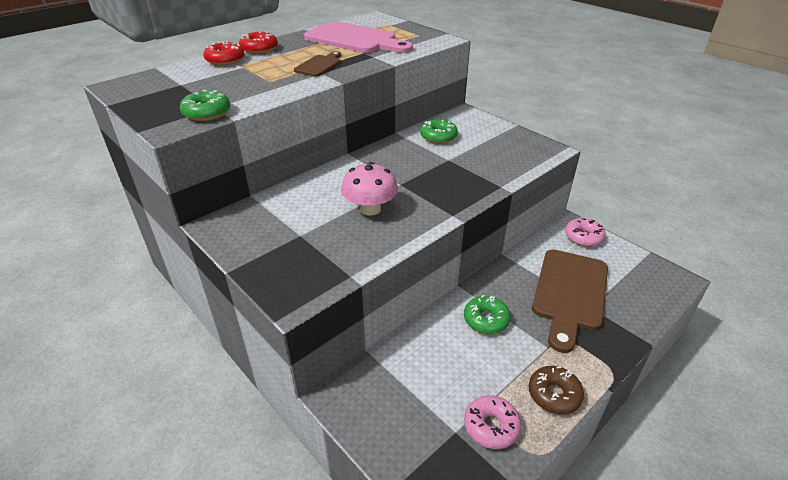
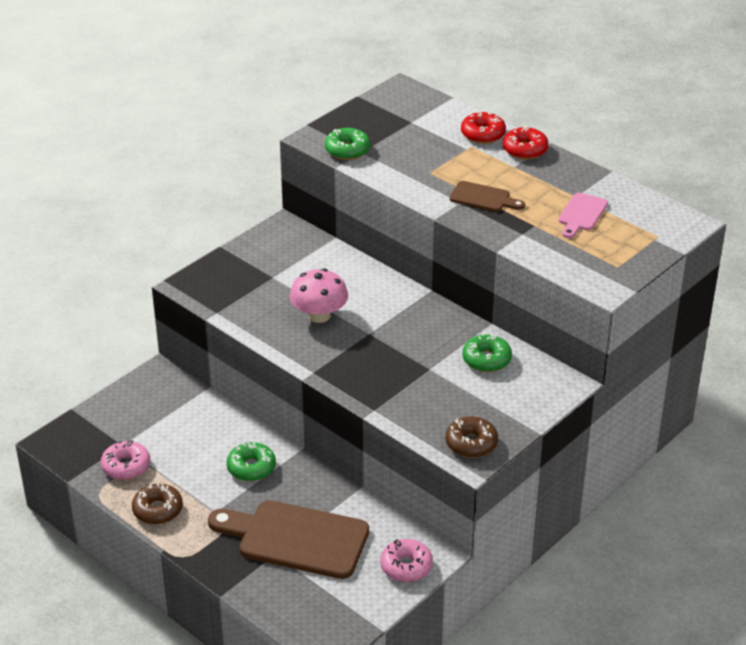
camera: 85 degrees right, 0 degrees up
pink cutting board [304,21,413,53] -> pink cutting board [558,193,608,238], size x0.50
none -> brown donut [446,416,498,458]

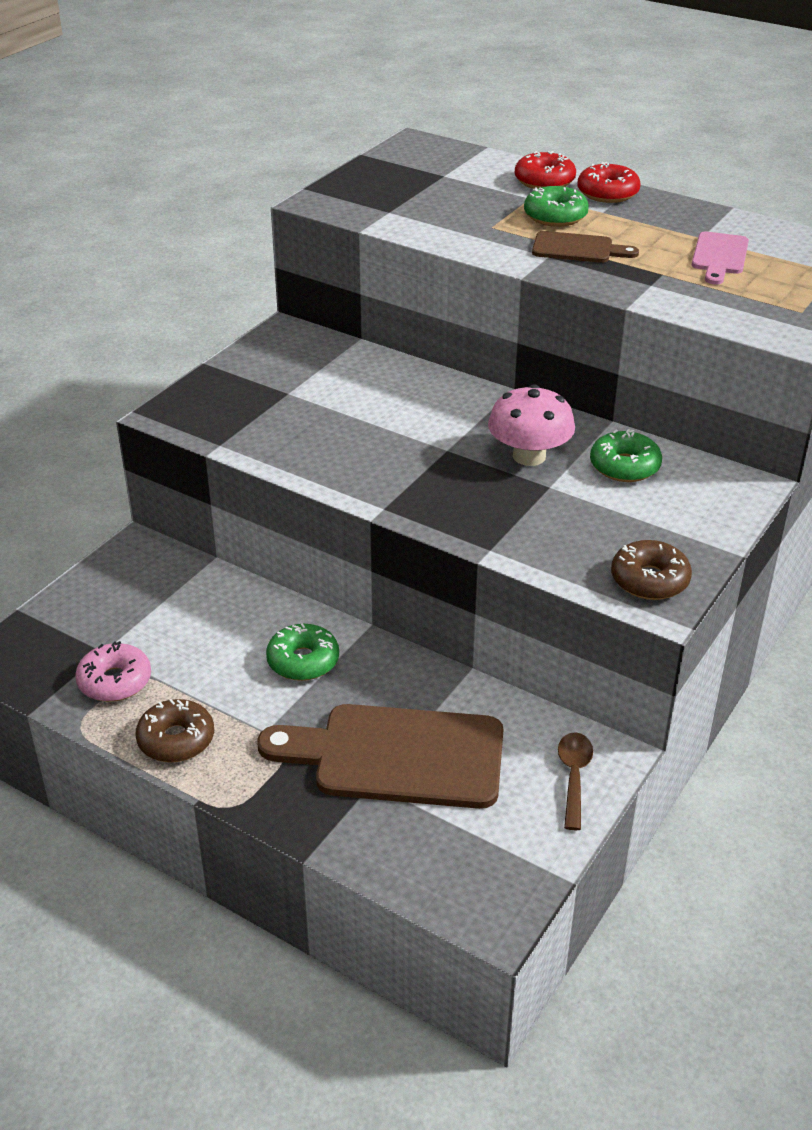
camera: 10 degrees left, 0 degrees up
pink mushroom [290,268,348,323] -> pink mushroom moved to [488,384,575,466]
green donut [325,128,371,160] -> green donut moved to [524,186,589,227]
pink donut [380,539,433,582] -> brown spoon [558,732,593,830]

